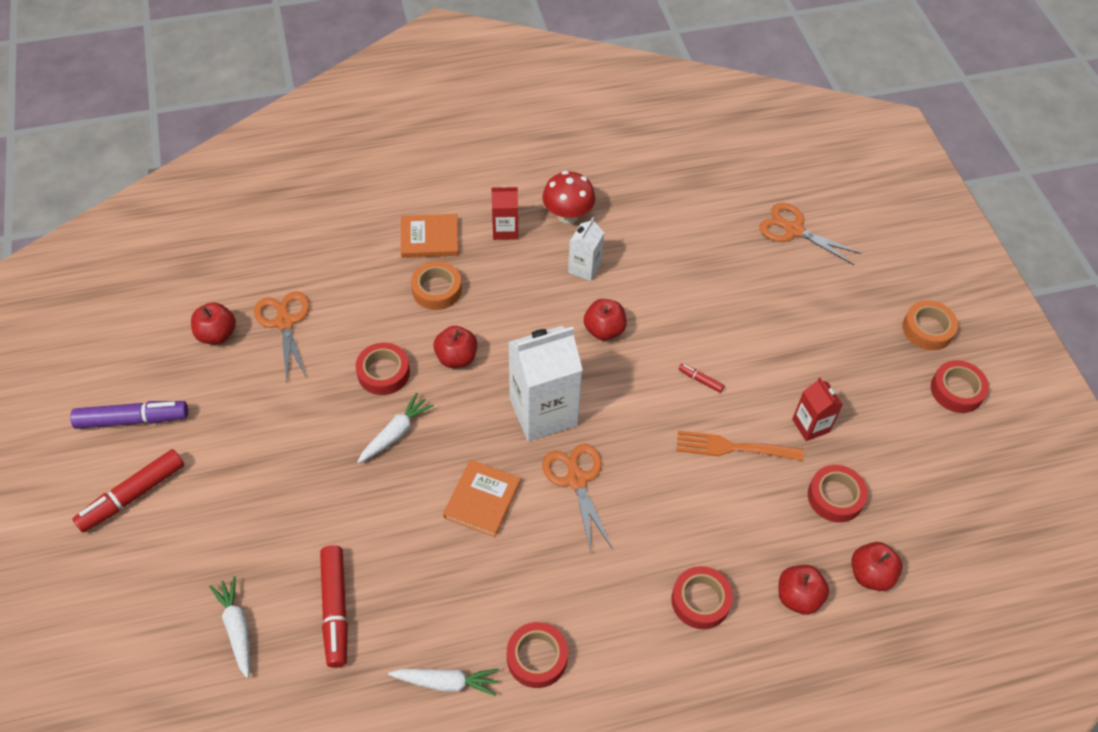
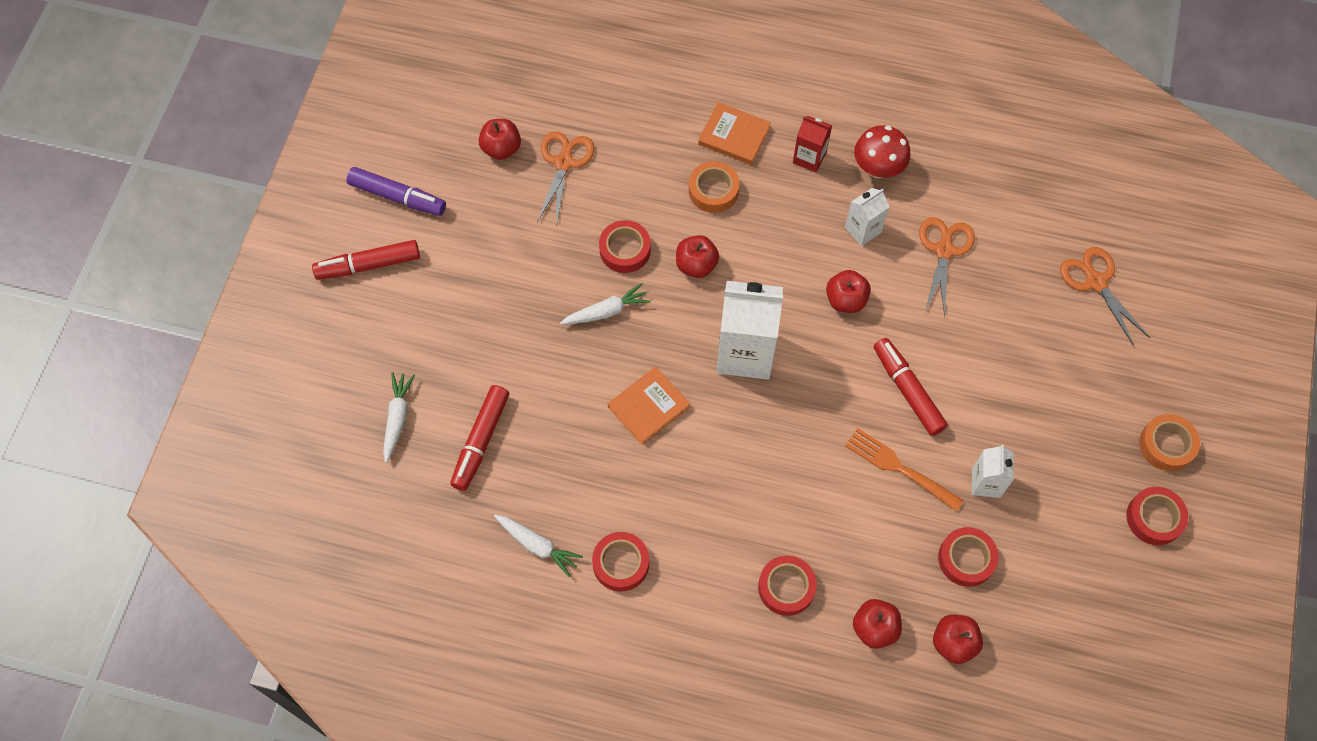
camera: 30 degrees right, 10 degrees up
orange scissors [542,444,612,551] -> orange scissors moved to [919,217,975,317]
red marker [678,363,725,393] -> red marker [874,338,948,436], size x2.18
red carton [792,377,843,441] -> white carton [972,445,1014,498]

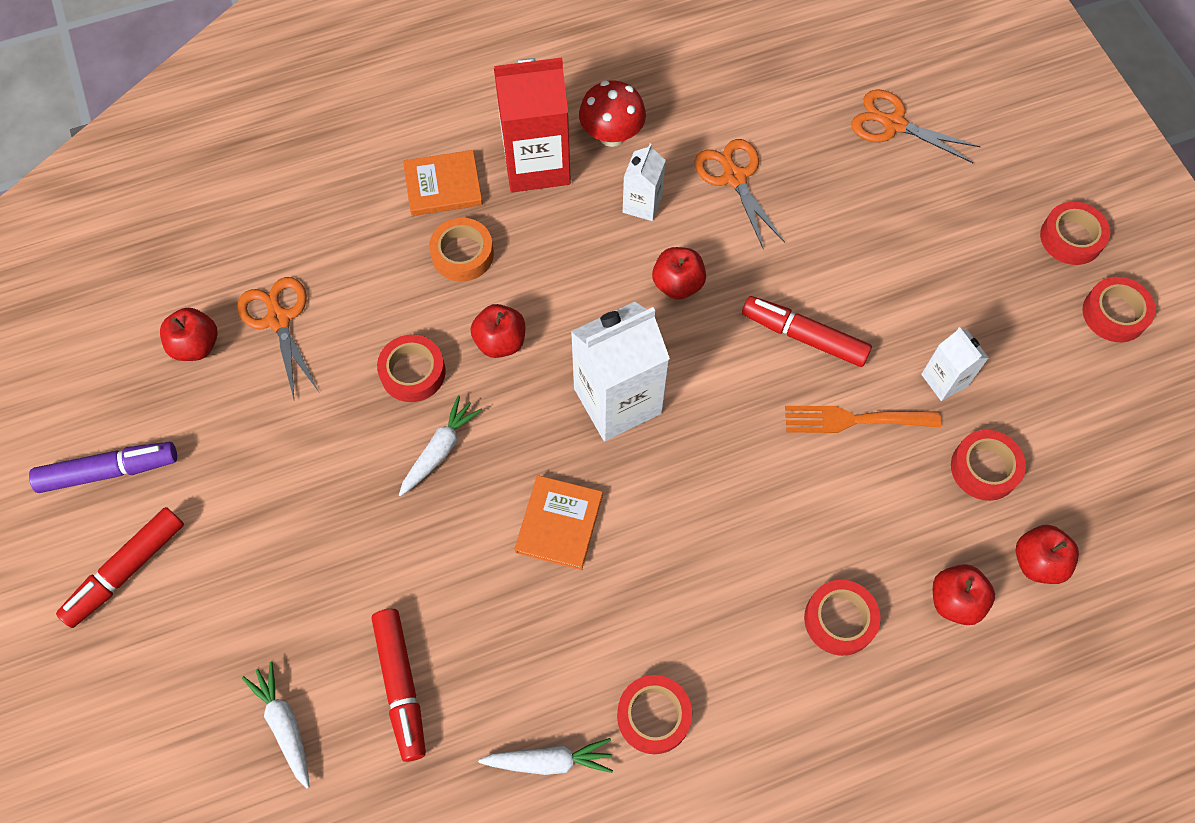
camera: 35 degrees left, 0 degrees up
red carton [793,116,832,172] -> red carton [494,58,571,192], size x1.91
orange tape [1139,414,1200,471] -> red tape [1040,202,1110,265]

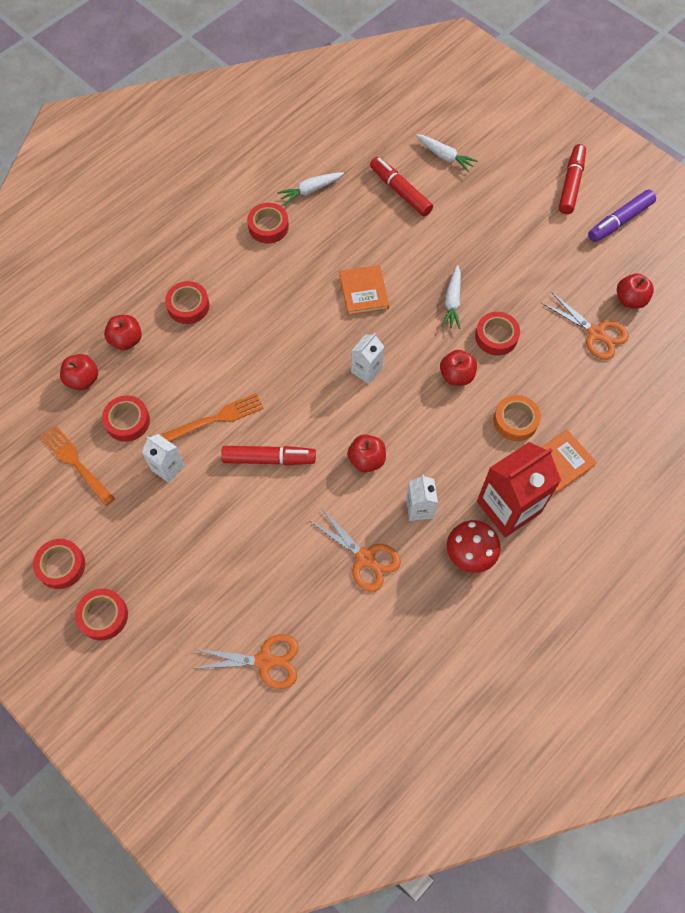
camera: 155 degrees right, 0 degrees up
white carton [571,302,670,441] -> white carton [351,333,384,384], size x0.52
none -> orange fork [40,425,115,506]

